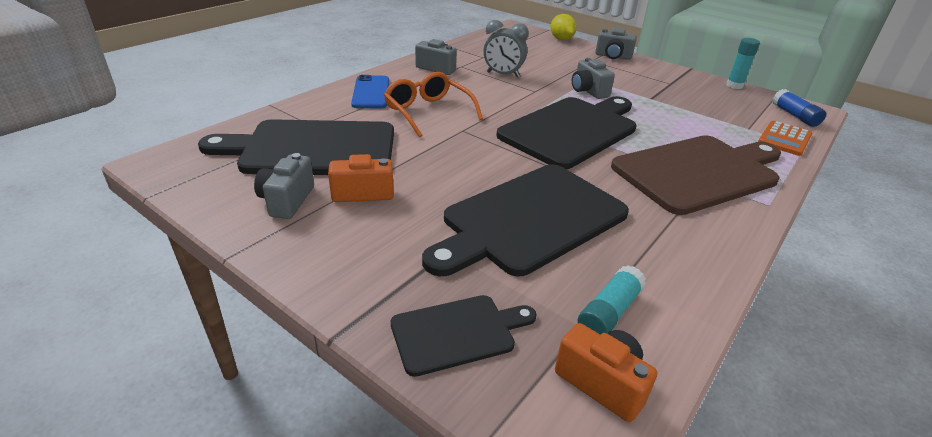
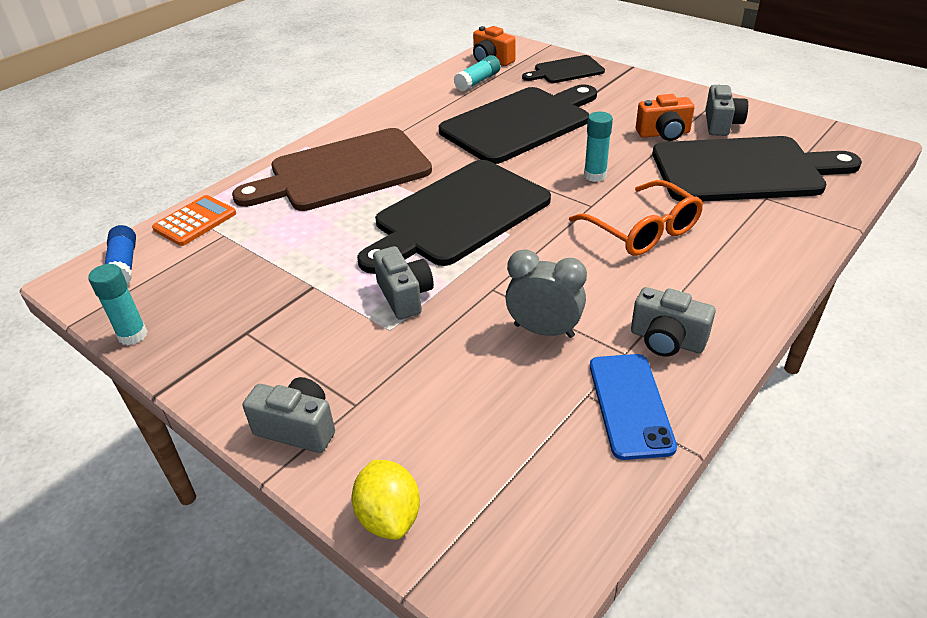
camera: 175 degrees left, 5 degrees up
blue phone [351,75,389,108] -> blue phone moved to [590,354,677,460]
none -> turquoise glue stick [584,112,613,182]

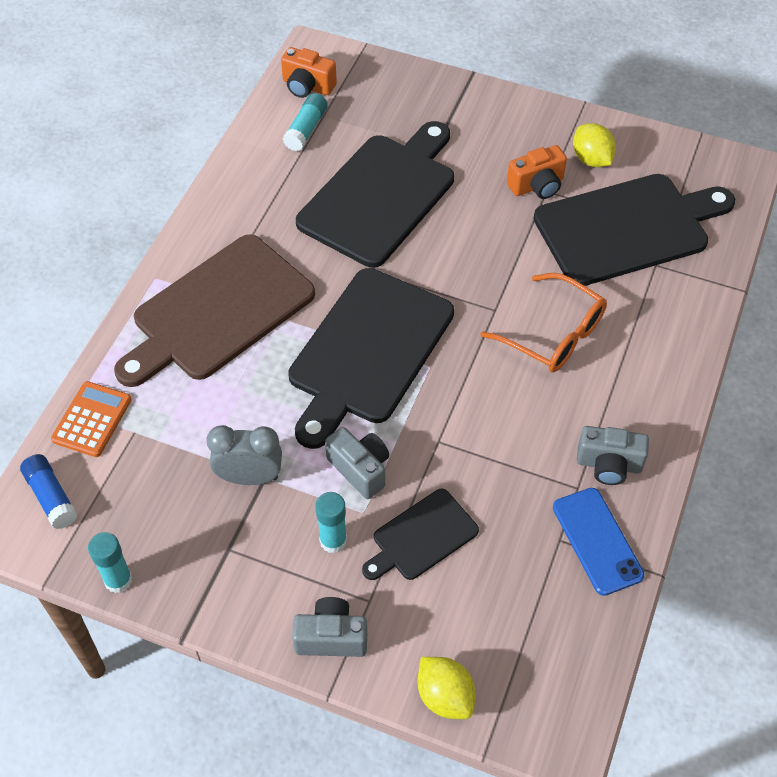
camera: 20 degrees left, 15 degrees up
grey clock [505,249,587,338] -> grey clock moved to [206,425,282,485]
black cutting board [522,55,605,83] -> black cutting board moved to [362,489,479,580]
turquoise glue stick [584,112,613,182] -> turquoise glue stick moved to [315,492,347,553]
grey camera [705,85,748,136] -> yellow lemon [573,123,616,167]

